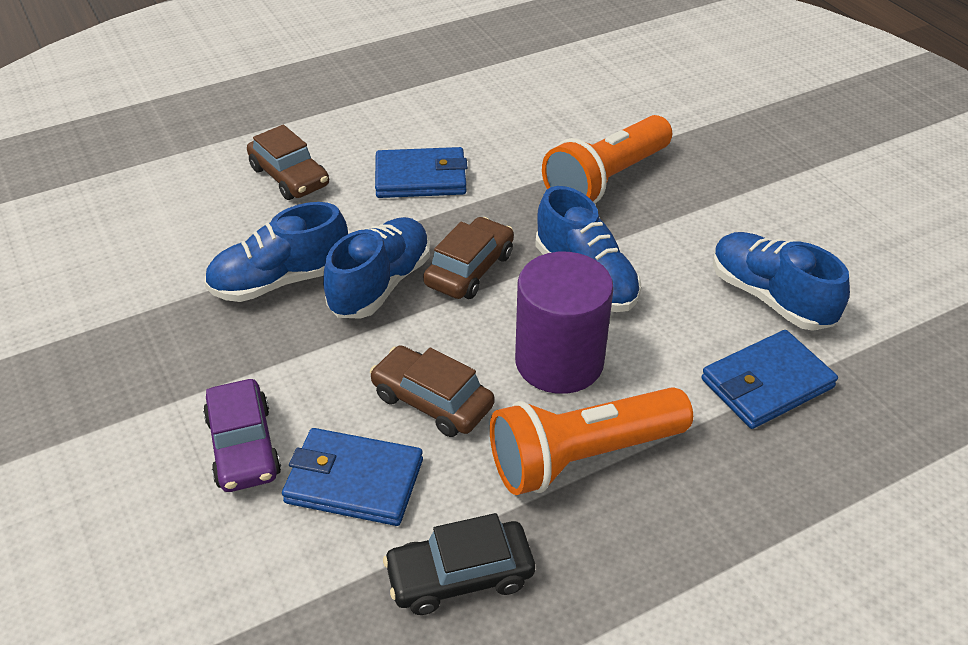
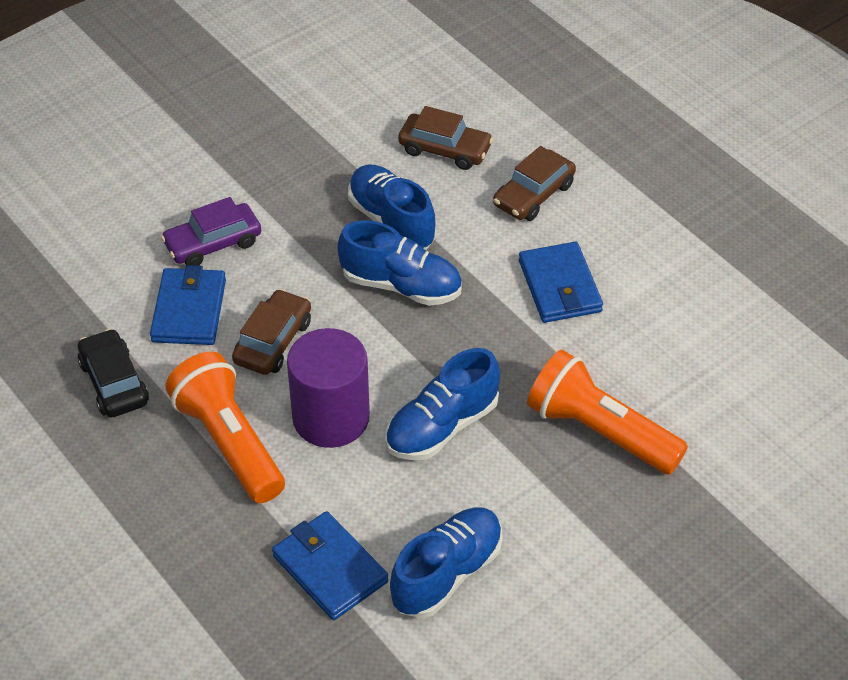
camera: 80 degrees right, 5 degrees up
brown car [423,217,514,299] -> brown car moved to [398,106,493,170]

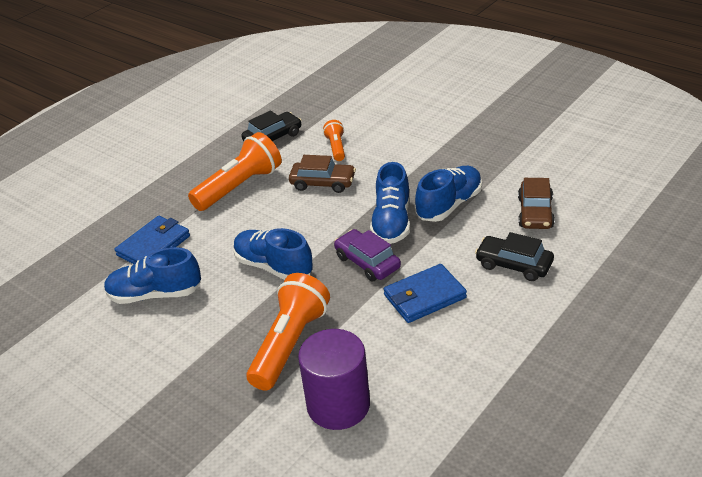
camera: 80 degrees right, 10 degrees down
blue wallet [150,265,226,345] -> orange flashlight [323,120,345,161]
purple car [161,197,261,266] -> purple car moved to [334,229,401,281]
purple cylinder [287,328,370,448] -> purple cylinder moved to [298,329,370,430]
blue shoe [390,507,503,618] -> blue shoe turned 150 degrees clockwise [104,247,201,304]
brown car [493,146,576,221] -> black car [475,232,554,281]

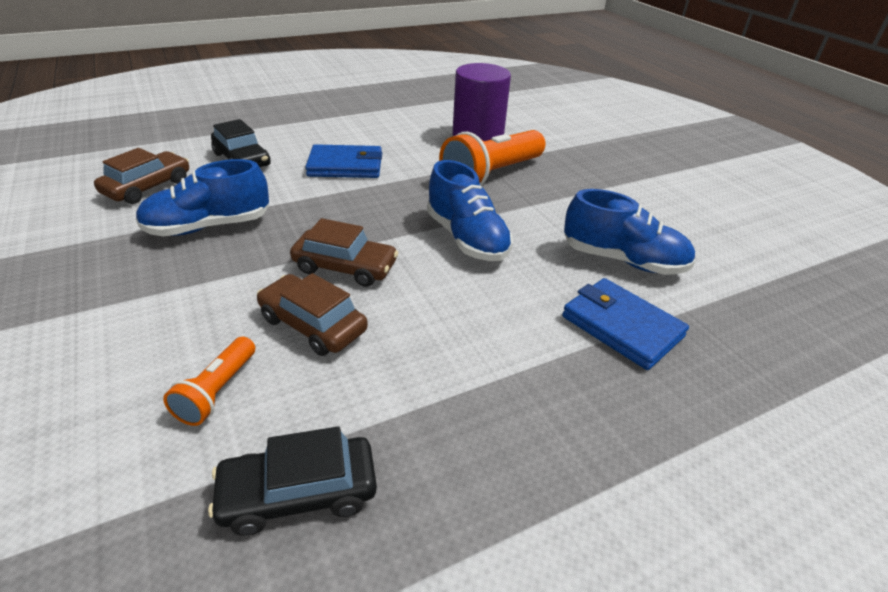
camera: 160 degrees left, 0 degrees up
blue wallet [115,216,190,264] -> blue wallet turned 75 degrees clockwise [562,278,689,370]
orange flashlight [188,132,282,211] -> none
purple car [334,229,401,281] -> none
blue shoe [370,162,410,244] -> none
none -> brown car [290,218,398,287]

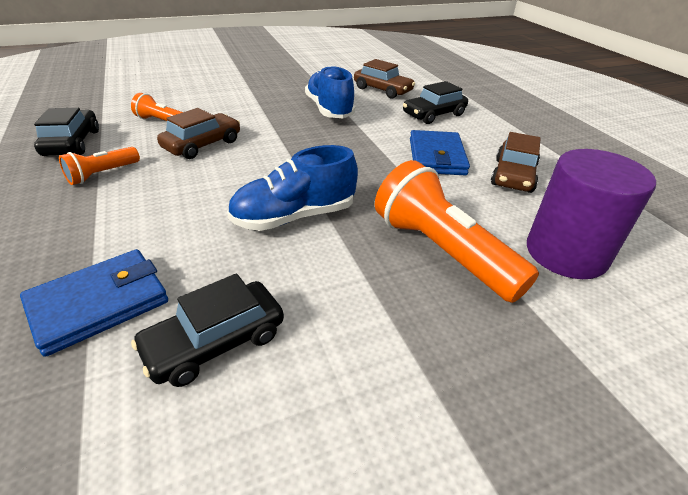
camera: 95 degrees right, 0 degrees up
brown car [290,218,398,287] -> brown car moved to [491,132,541,193]
blue shoe [564,189,695,275] -> black car [131,273,284,387]
none -> orange flashlight [59,147,140,185]

